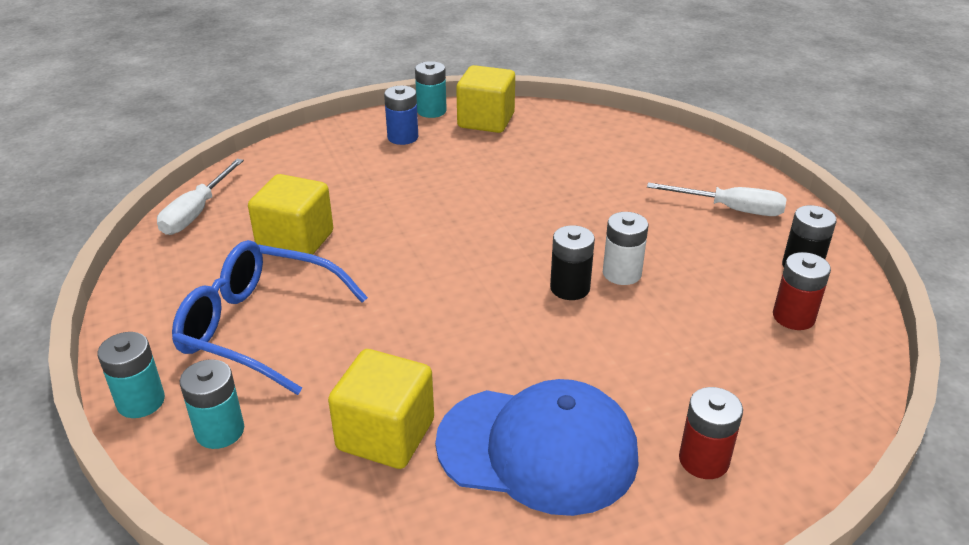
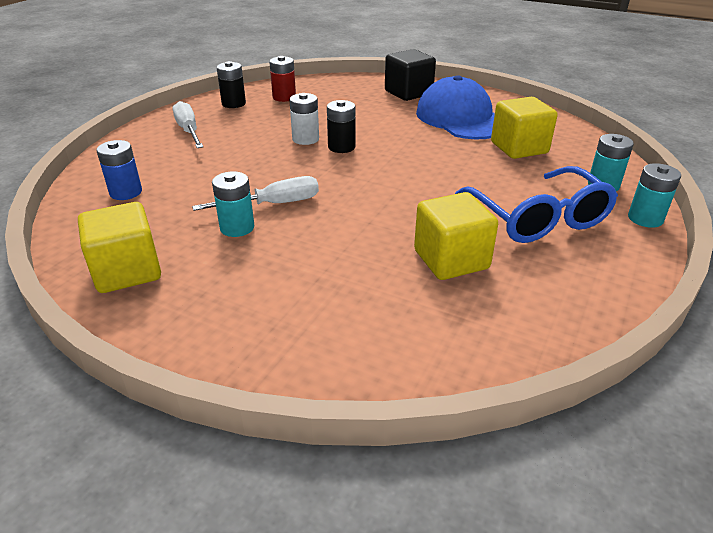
camera: 130 degrees left, 0 degrees up
white screwdriver [157,159,244,235] -> white screwdriver moved to [192,176,319,211]
blue battery [384,86,418,145] -> blue battery moved to [96,140,142,200]
turquoise battery [415,61,447,118] -> turquoise battery moved to [212,171,254,237]
red battery [679,387,743,479] -> black cube [385,49,436,101]

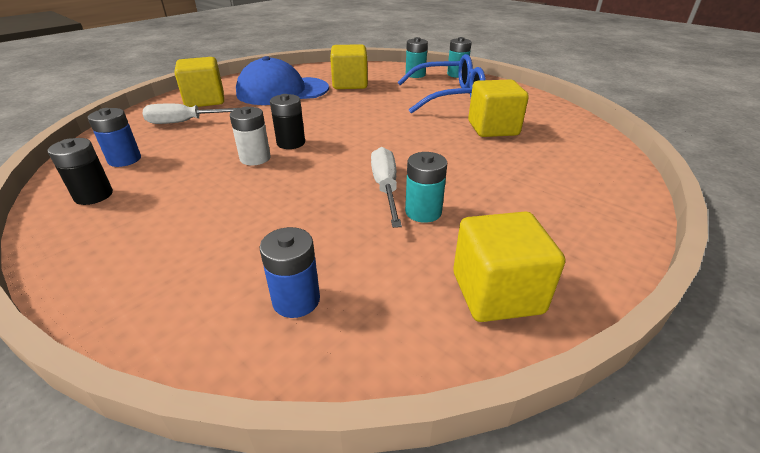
camera: 75 degrees left, 0 degrees up
white screwdriver [173,101,203,148] -> white screwdriver moved to [142,104,238,124]
red battery [269,56,296,102] -> blue battery [88,108,141,167]
black cube [385,49,436,101] -> yellow cube [175,57,224,107]

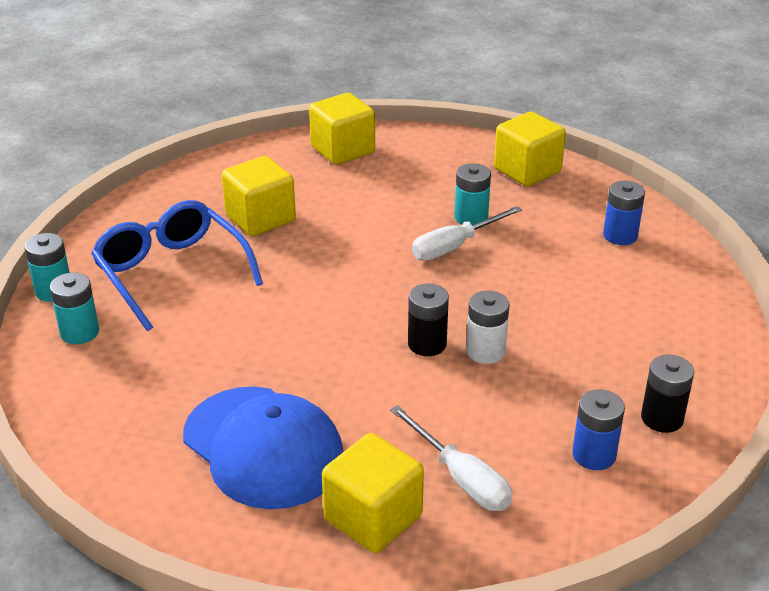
camera: 120 degrees left, 0 degrees up
yellow cube [330,44,368,89] -> yellow cube moved to [309,93,375,165]

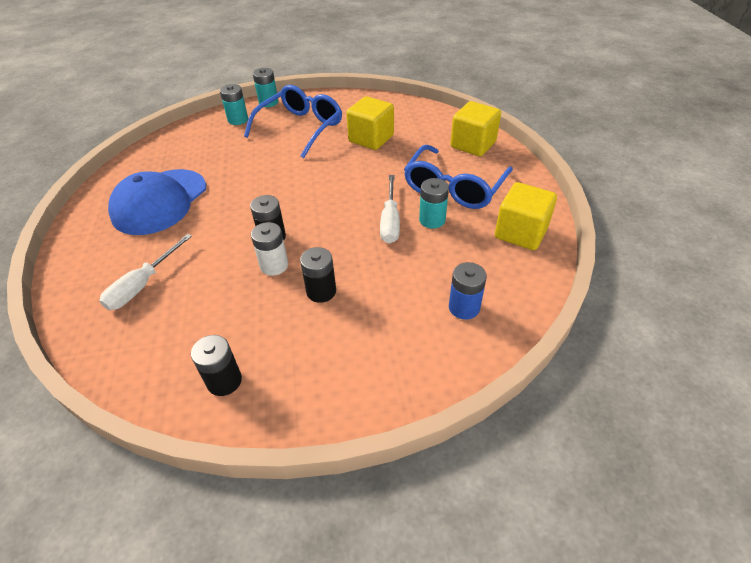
camera: 70 degrees right, 10 degrees up
yellow cube [322,433,424,553] -> none
white screwdriver [412,206,522,261] -> white screwdriver turned 120 degrees counterclockwise [380,175,400,244]
blue battery [572,389,625,470] -> none
none -> black battery [300,247,336,303]
none -> blue glasses [404,145,513,209]

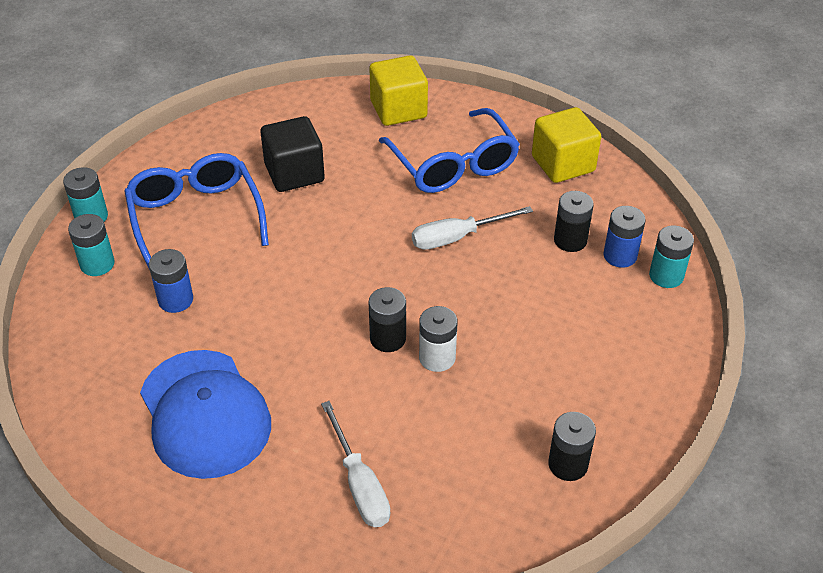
camera: 55 degrees left, 0 degrees up
black battery [300,247,336,303] -> black battery moved to [554,191,594,252]
yellow cube [346,96,394,150] -> black cube [261,116,325,192]
white screwdriver [380,175,400,244] -> white screwdriver turned 120 degrees clockwise [412,206,533,250]
turquoise battery [419,178,449,229] -> turquoise battery moved to [649,226,694,288]
none -> blue battery [149,249,193,313]

